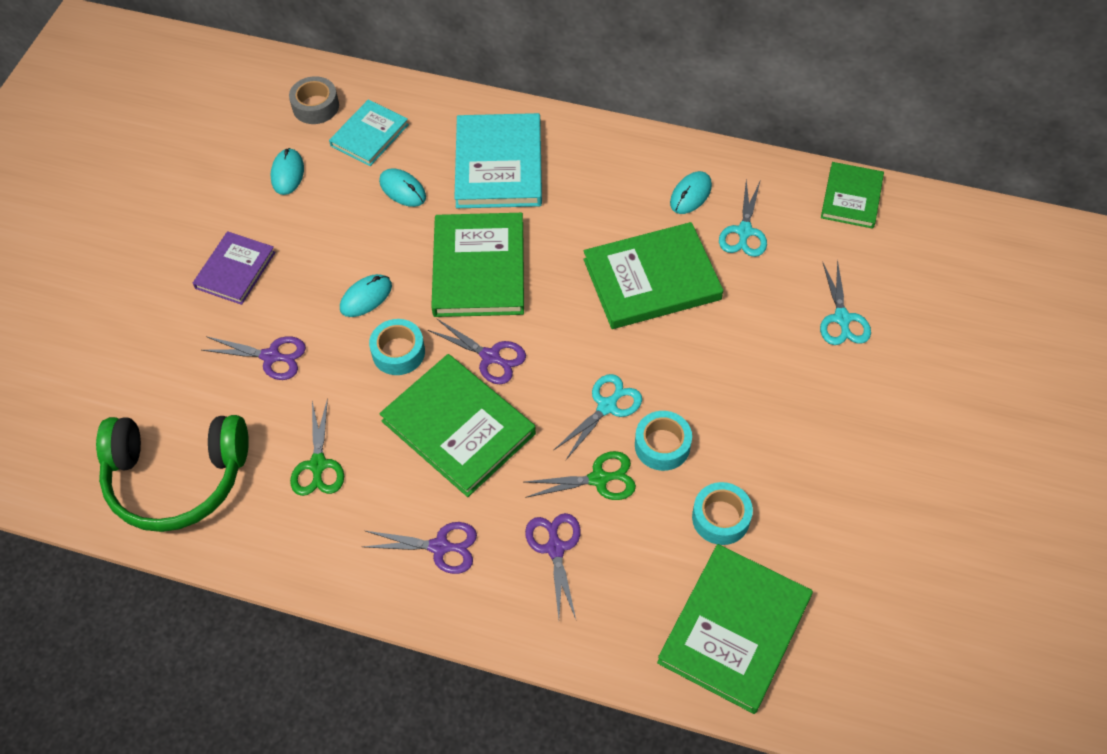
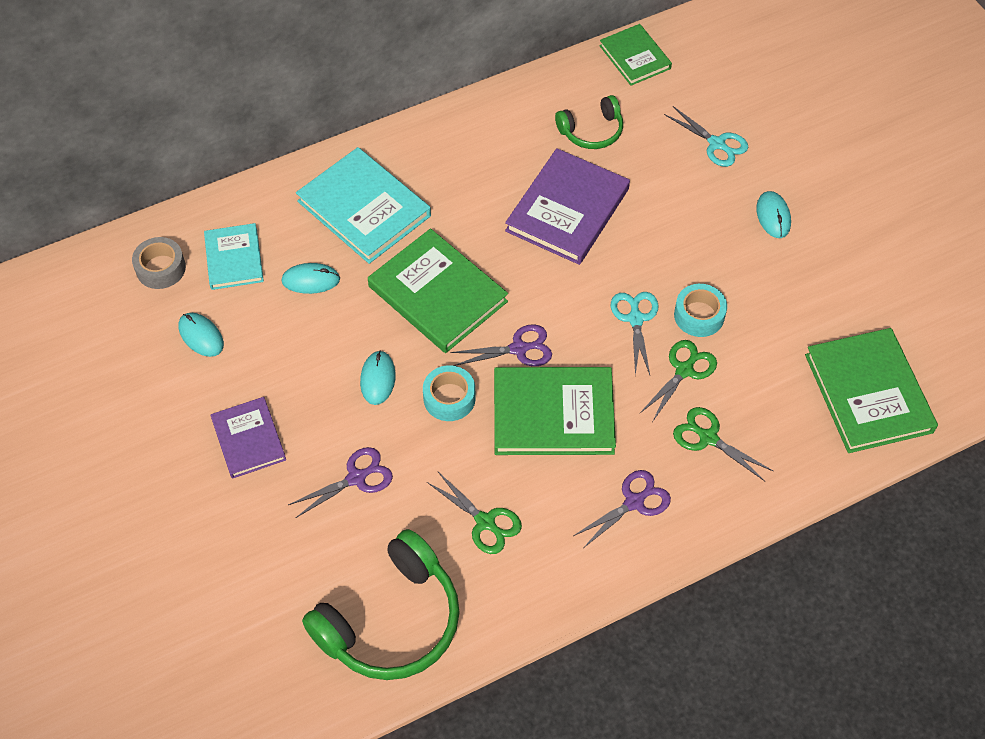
camera: 45 degrees left, 0 degrees up
purple scissors [525,513,581,619] -> green scissors [673,407,773,481]
green book [584,222,723,329] -> purple book [505,148,630,265]
turquoise mouse [670,171,712,214] -> turquoise mouse moved to [756,191,791,238]
turquoise tape [692,482,753,545] -> none
turquoise scissors [719,180,767,257] -> green headphones [555,95,623,149]

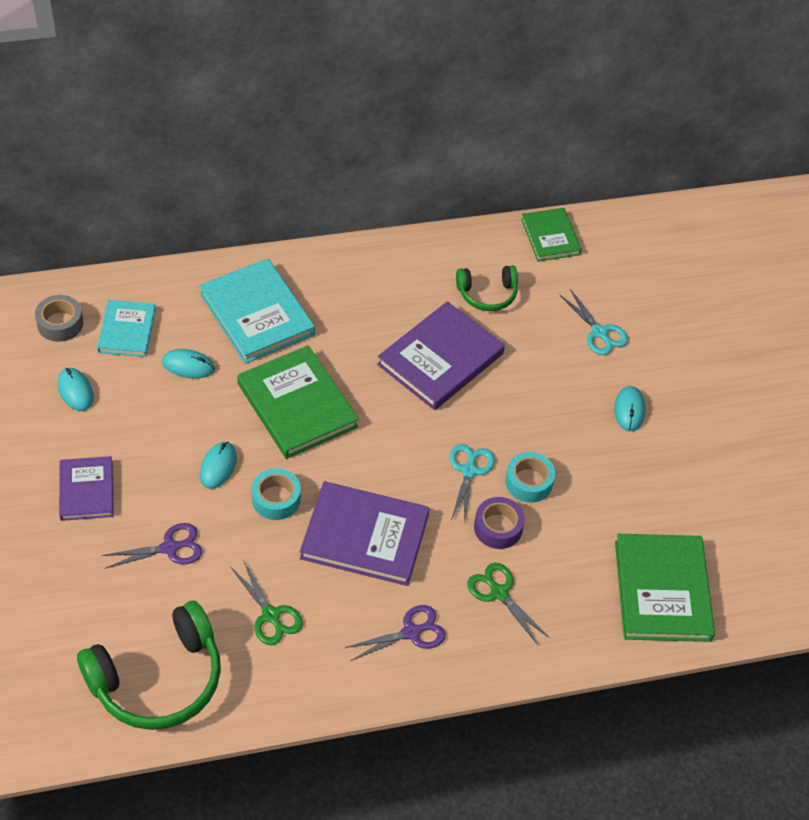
camera: 10 degrees right, 5 degrees down
purple scissors [450,324,552,366] -> none
green book [494,367,616,455] -> purple book [300,481,430,586]
green scissors [640,340,717,421] -> purple tape [474,497,525,549]

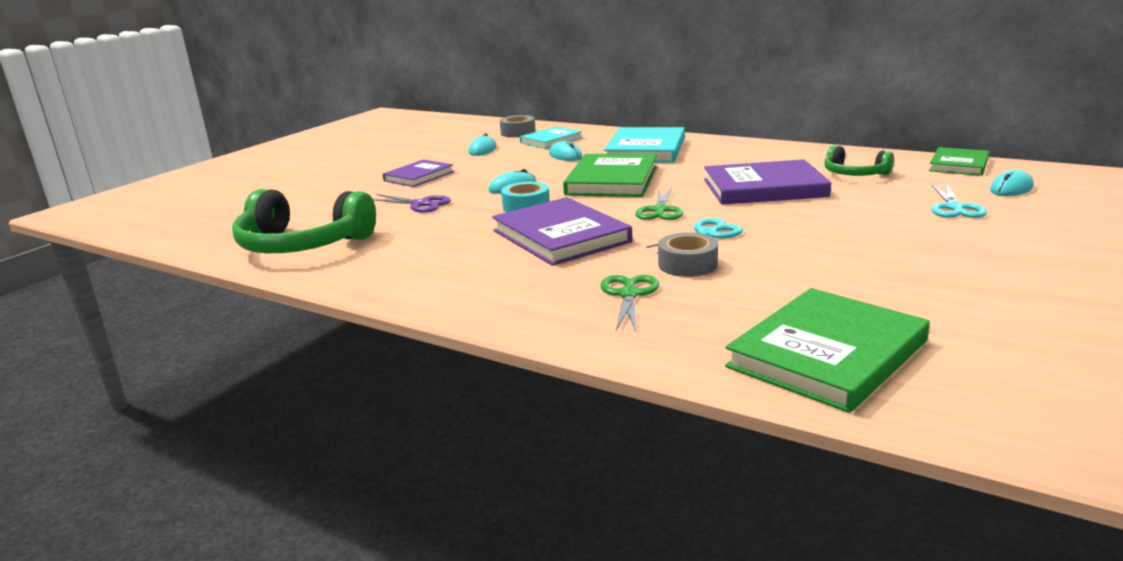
camera: 50 degrees right, 30 degrees down
green scissors [231,560,303,645] -> green scissors moved to [635,187,683,220]
purple scissors [345,605,446,661] -> none
purple tape [474,497,525,549] -> grey tape [658,232,718,277]
turquoise tape [505,452,555,503] -> none
turquoise mouse [614,386,645,431] -> turquoise mouse moved to [990,170,1034,196]

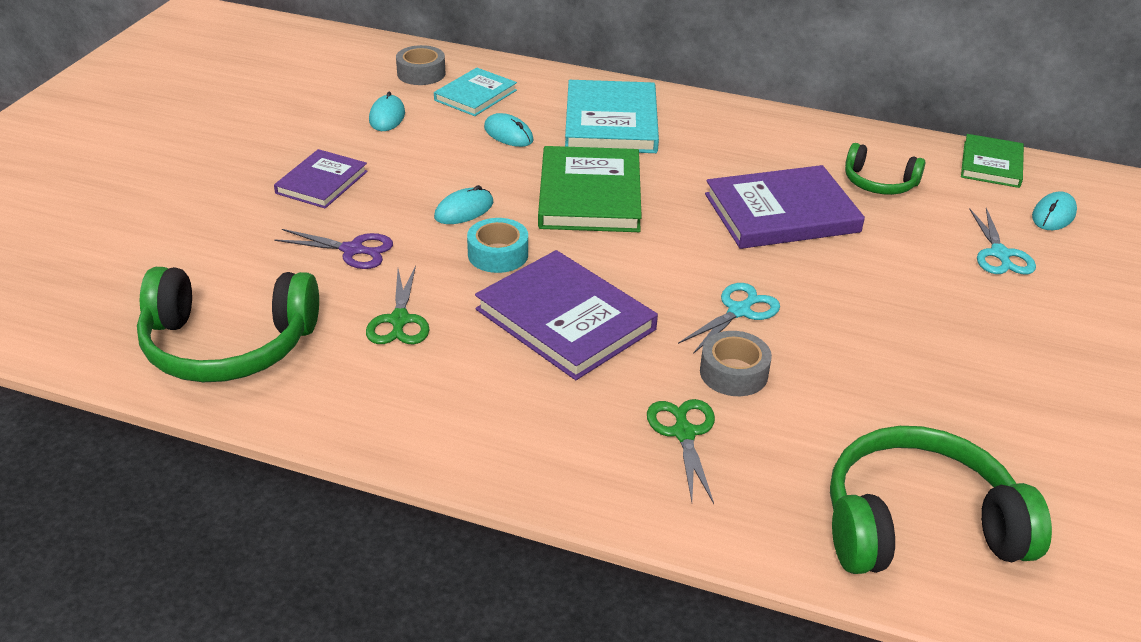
camera: 15 degrees left, 15 degrees up
green scissors [635,187,683,220] -> green scissors moved to [366,265,430,344]
green book [725,288,930,413] -> green headphones [830,426,1052,574]

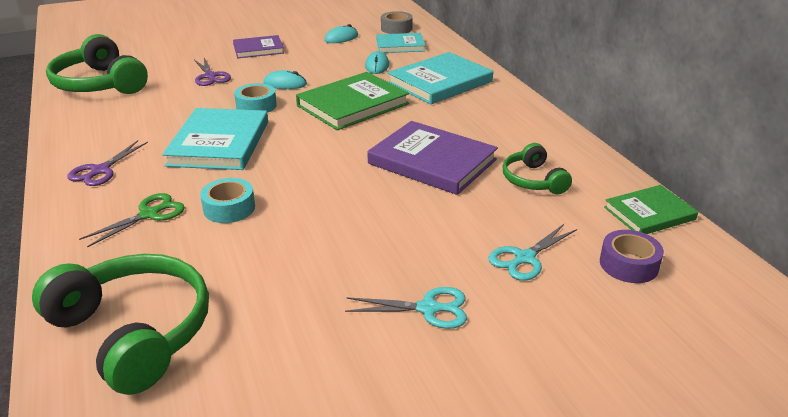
camera: 50 degrees right, 5 degrees down
green scissors [366,265,430,344] -> none
purple book [475,250,658,380] -> turquoise book [162,108,268,170]
turquoise scissors [678,283,780,354] -> turquoise scissors moved to [345,287,467,329]
grey tape [700,331,772,396] -> turquoise tape [200,178,255,223]
turquoise mouse [1032,192,1077,230] -> purple tape [600,230,664,283]
none -> purple scissors [67,140,148,186]

